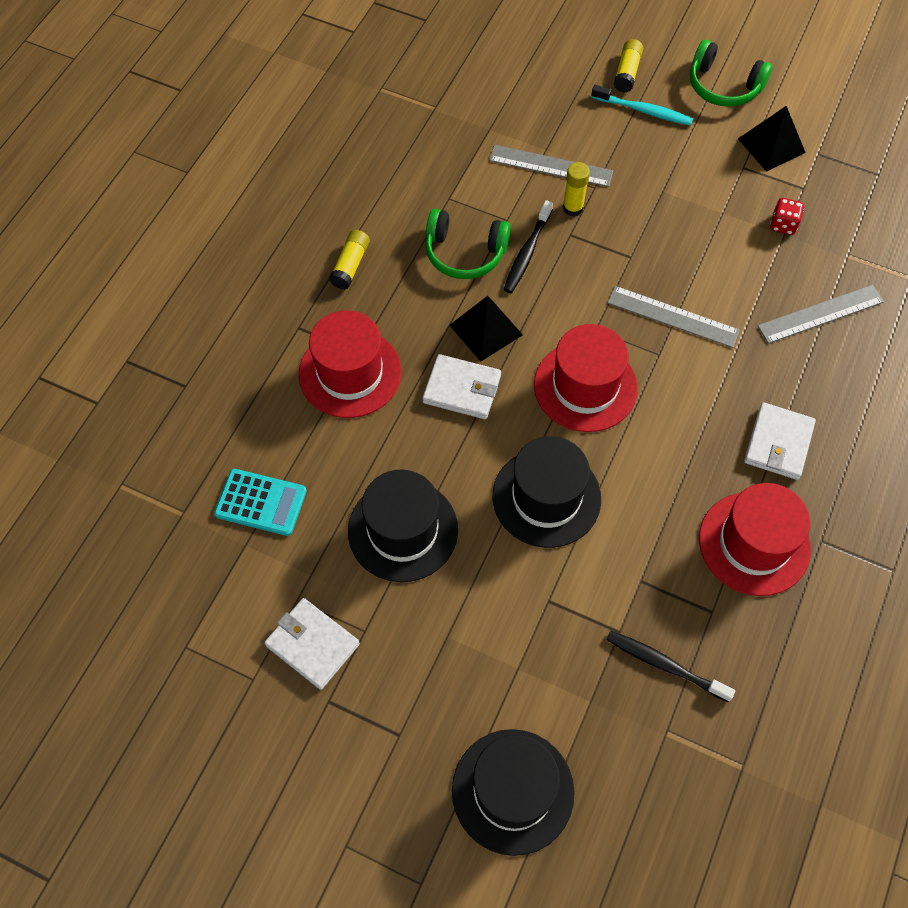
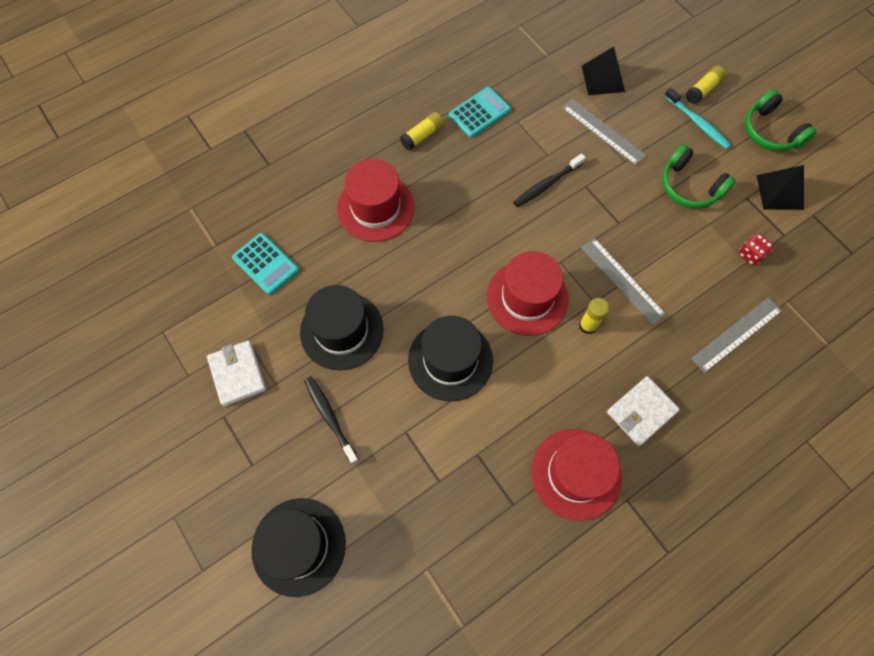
camera: 30 degrees right, 5 degrees up
white wallet [422,354,501,419] -> none
green headphones [425,209,511,279] -> green headphones moved to [662,144,736,209]
black pyramid [450,296,523,362] -> black pyramid moved to [582,47,625,95]
yellow glue stick [563,162,590,217] -> yellow glue stick moved to [579,298,609,334]
black toothbrush [606,631,735,702] -> black toothbrush moved to [304,376,359,465]
grey ruler [758,285,884,344] -> grey ruler turned 45 degrees counterclockwise [691,297,782,373]
none -> turquoise calculator [449,87,511,138]

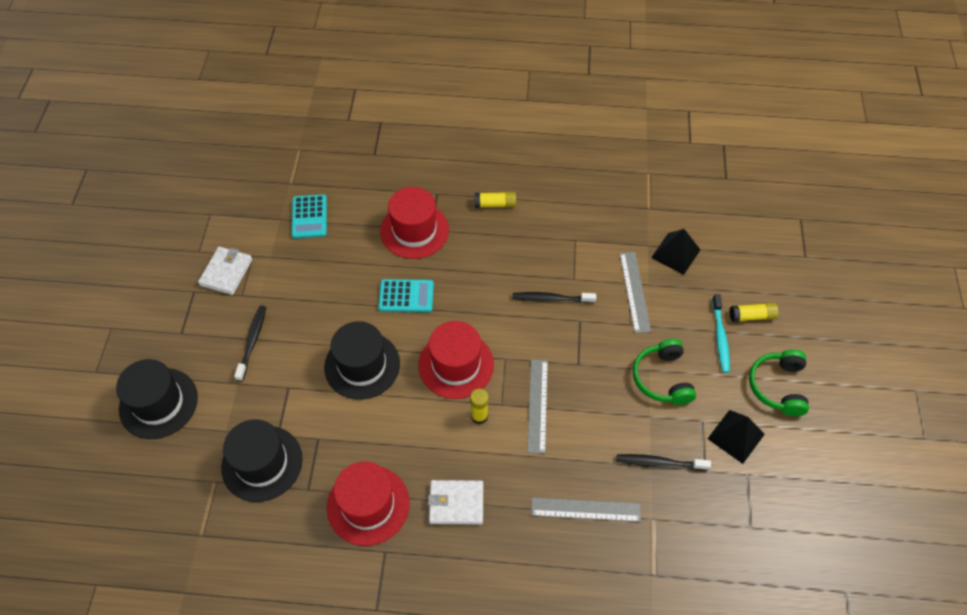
camera: 40 degrees right, 10 degrees down
black hat [300,285,384,370] -> black hat moved to [221,419,303,502]
turquoise calculator [449,87,511,138] -> turquoise calculator moved to [378,279,434,312]
red dice [738,233,774,266] -> black toothbrush [616,454,711,470]

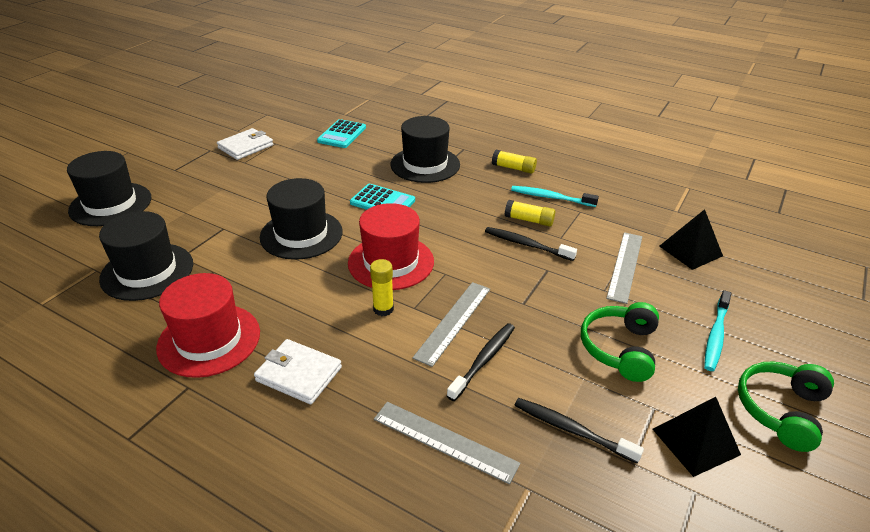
camera: 25 degrees right, 20 degrees down
black toothbrush [234,305,266,381] -> black toothbrush moved to [447,323,515,401]
red hat [380,187,449,259] -> black hat [390,116,460,183]
yellow glue stick [730,303,778,322] -> yellow glue stick moved to [505,200,555,227]
none -> turquoise toothbrush [511,186,599,207]

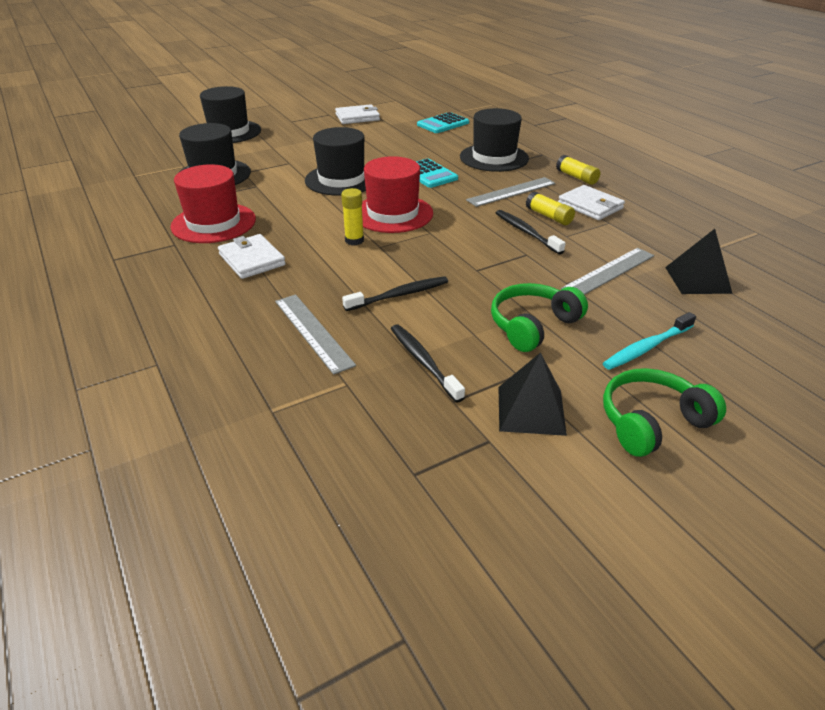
camera: 30 degrees right, 0 degrees up
grey ruler [413,282,490,367] -> grey ruler moved to [466,177,556,207]
turquoise toothbrush [511,186,599,207] -> white wallet [558,185,625,220]

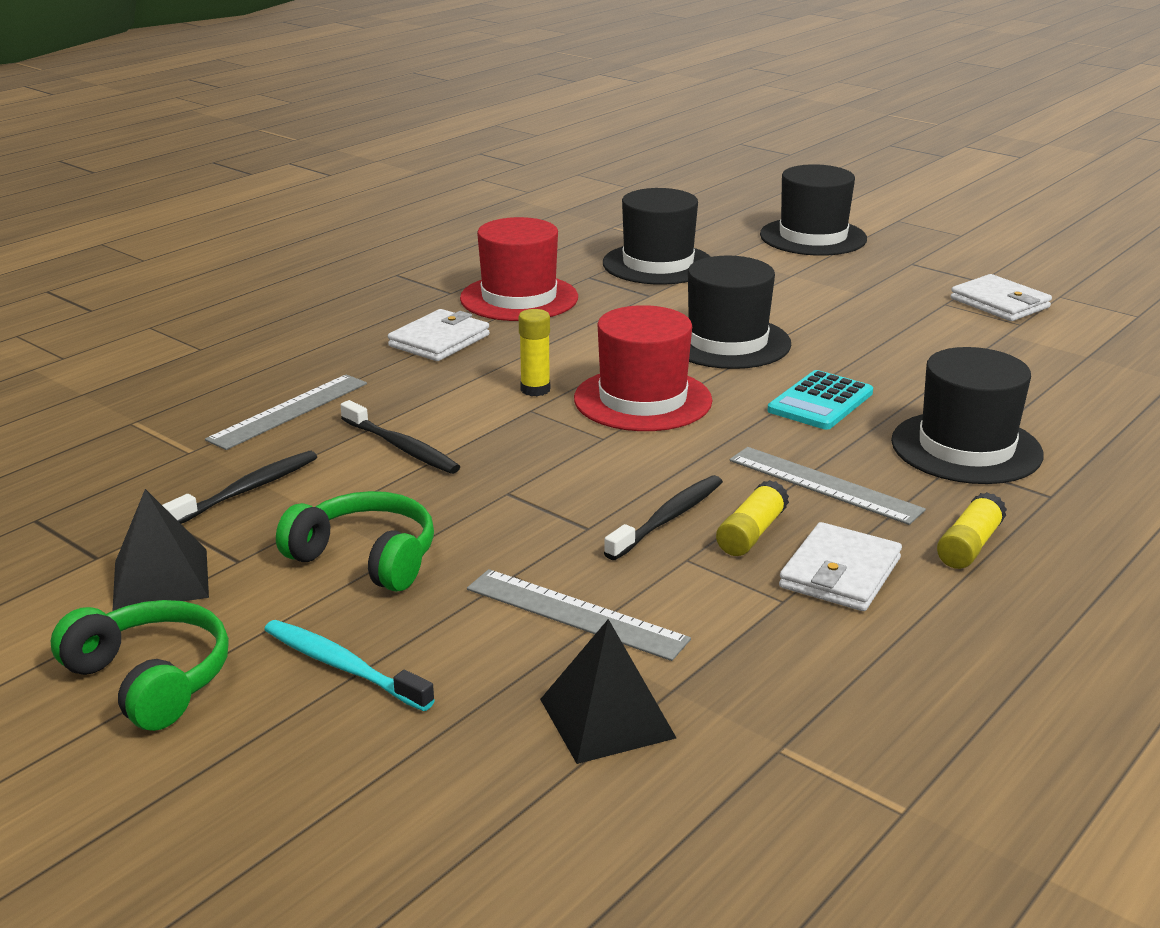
camera: 70 degrees right, 10 degrees down
turquoise calculator [417,112,469,133] -> none

